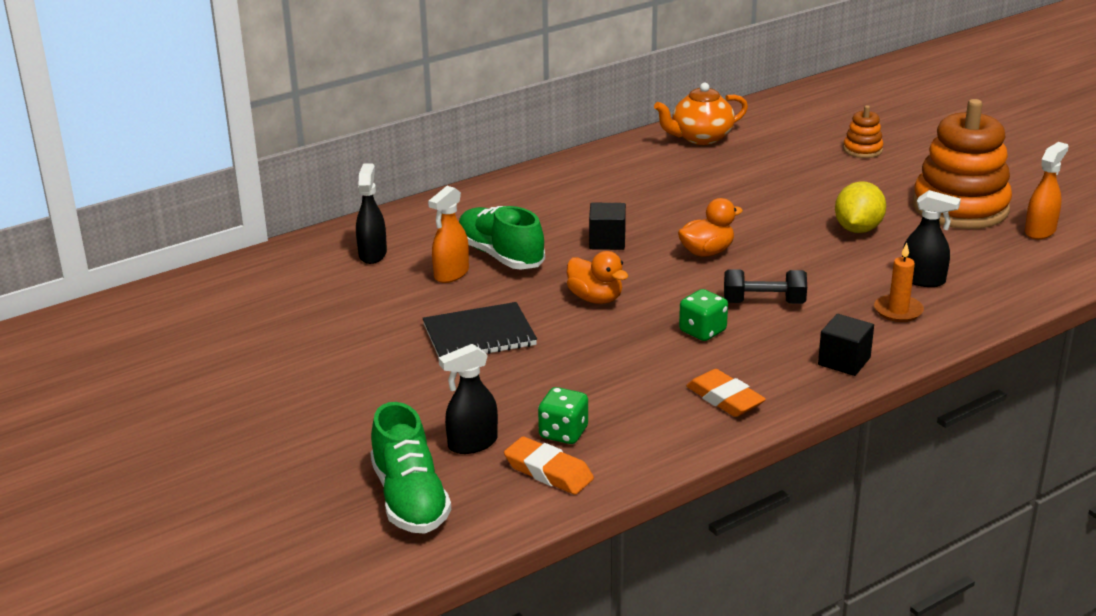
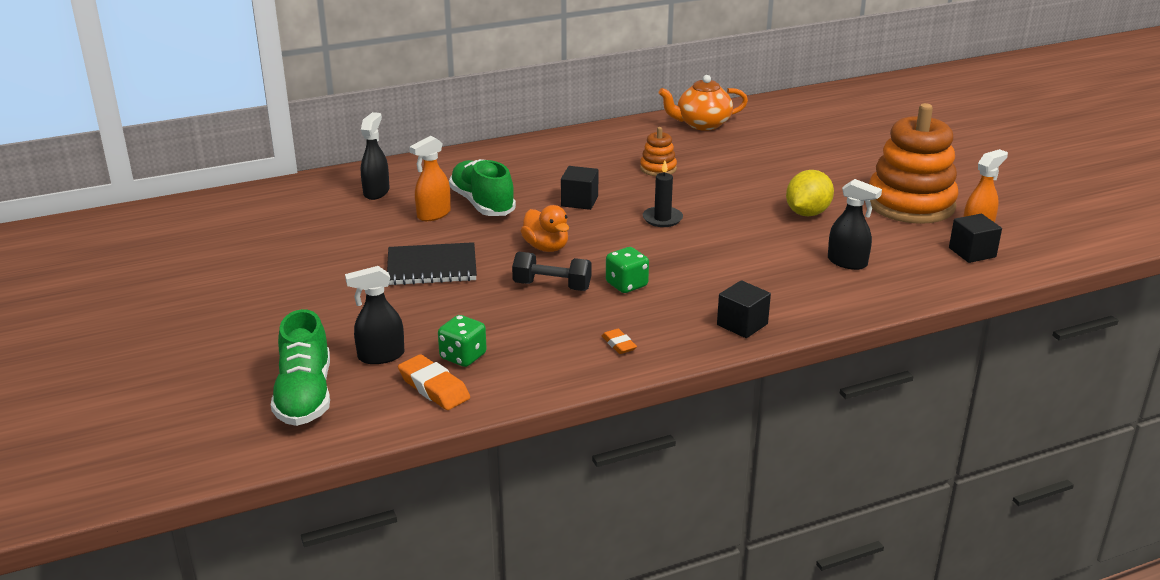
camera: 10 degrees right, 0 degrees up
orange duck [678,198,743,257] -> black candle [643,161,683,227]
orange eraser [686,369,766,417] -> orange eraser [602,329,637,354], size x0.58
black dumbbell [724,269,807,304] -> black dumbbell moved to [512,252,591,291]
orange stacking toy [843,105,884,158] -> orange stacking toy moved to [640,127,677,176]
orange candle [874,243,924,322] -> none
none -> black cube [949,214,1002,263]

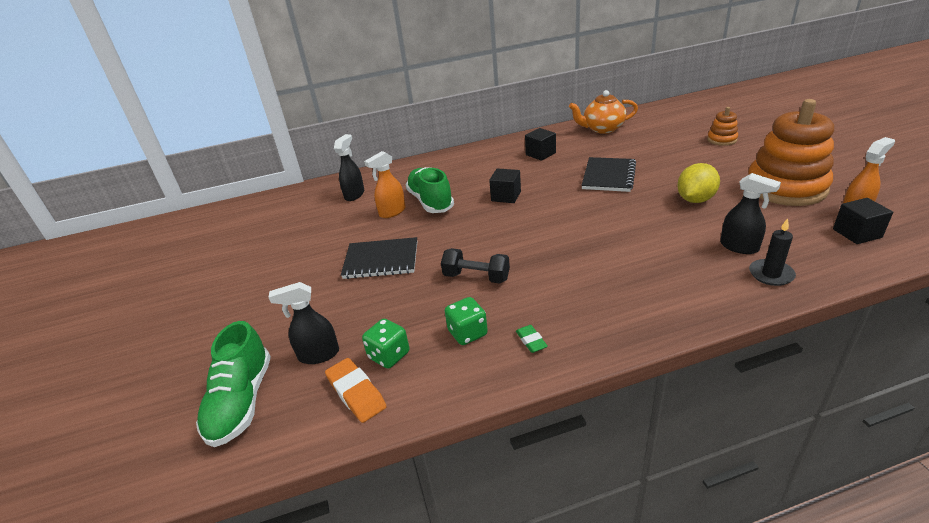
camera: 10 degrees right, 5 degrees up
orange duck [521,205,569,252] -> none
orange eraser [602,329,637,354] -> green eraser [516,325,548,353]
green dice [606,247,649,293] -> green dice moved to [445,297,488,345]
orange stacking toy [640,127,677,176] -> orange stacking toy moved to [707,107,738,146]
black candle [643,161,683,227] -> black candle moved to [749,218,796,286]
black cube [717,280,771,338] -> black cube moved to [525,128,556,161]
none -> black notebook [581,157,636,192]

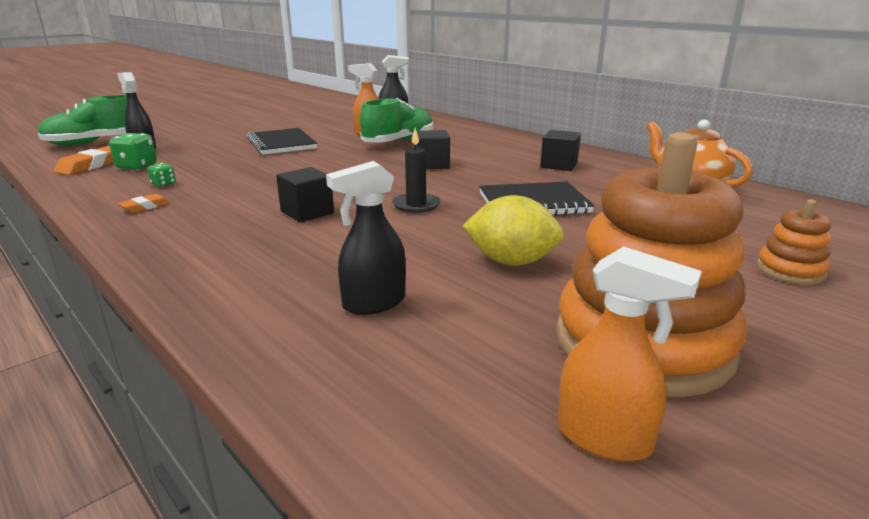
camera: 60 degrees right, 10 degrees down
black dumbbell [441,248,510,283] -> none
green dice [445,297,488,345] -> green dice [147,163,176,187], size x0.57
green eraser [516,325,548,353] -> orange eraser [118,194,171,213]
black spray bottle [720,173,781,254] -> black spray bottle turned 45 degrees clockwise [326,161,406,315]
black candle [749,218,796,286] -> black candle moved to [392,128,441,213]
black cube [833,198,893,244] -> black cube moved to [276,167,334,222]

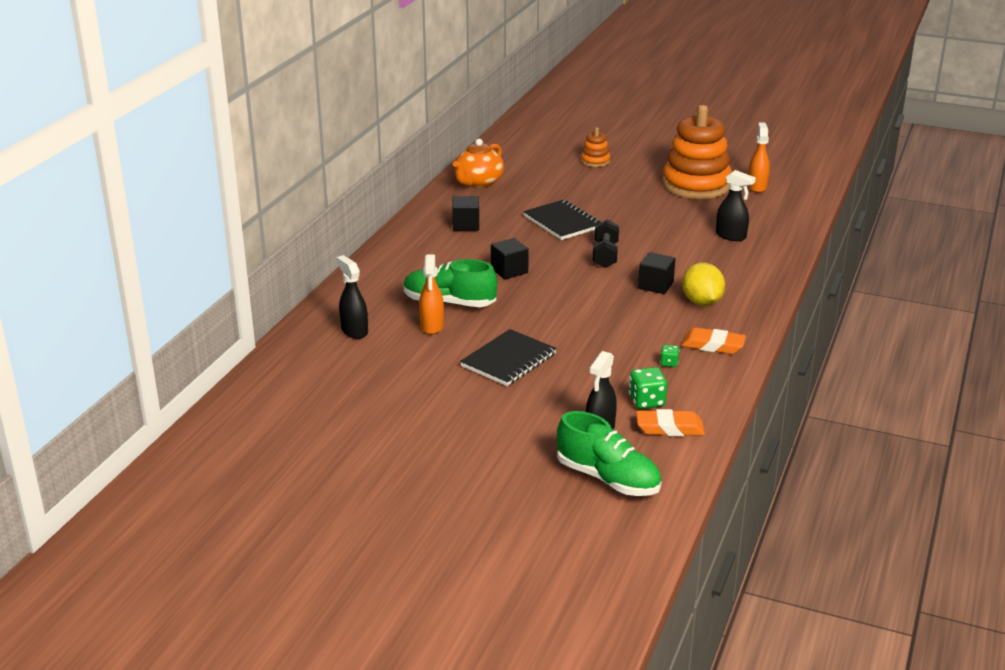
camera: 115 degrees left, 5 degrees up
orange eraser [118,194,171,213] -> orange eraser [681,328,746,354], size x1.72
black candle [392,128,441,213] -> black dumbbell [593,219,619,268]
yellow lemon [462,195,564,266] -> yellow lemon moved to [682,263,725,306]

